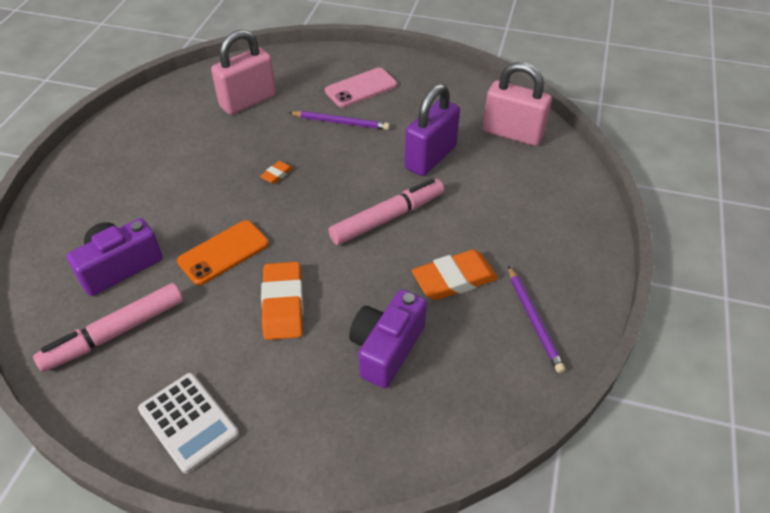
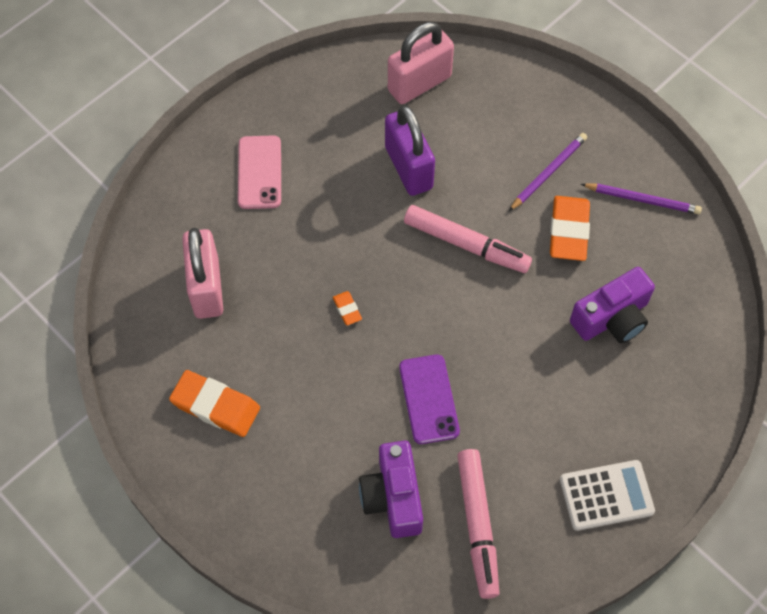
camera: 60 degrees left, 15 degrees up
orange phone [177,220,269,285] -> purple phone [399,354,460,444]
orange eraser [261,262,303,340] -> orange eraser moved to [169,370,260,437]
purple pencil [288,111,390,130] -> purple pencil moved to [509,133,587,211]
pink marker [328,178,444,245] -> pink marker turned 120 degrees clockwise [404,205,532,273]
purple camera [349,289,427,388] -> purple camera turned 90 degrees counterclockwise [570,267,655,343]

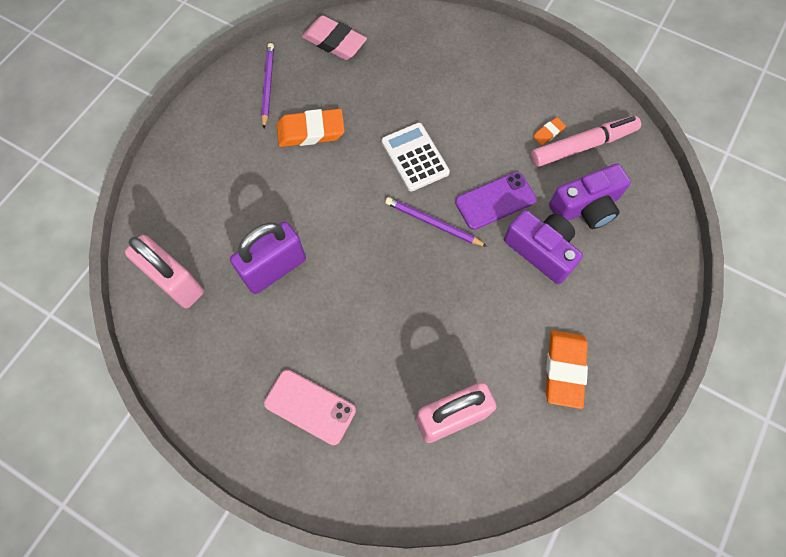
camera: 105 degrees left, 5 degrees up
pink phone [238,135,281,209] -> pink phone turned 45 degrees clockwise [264,370,356,445]
orange eraser [333,291,362,325] -> orange eraser moved to [533,117,566,146]
pink marker [404,205,532,273] -> none
purple pencil [509,133,587,211] -> purple pencil moved to [385,197,487,247]
white calculator [560,460,655,531] -> white calculator moved to [381,123,450,191]
purple camera [570,267,655,343] -> purple camera moved to [504,210,583,284]
none -> pink eraser [302,15,367,60]

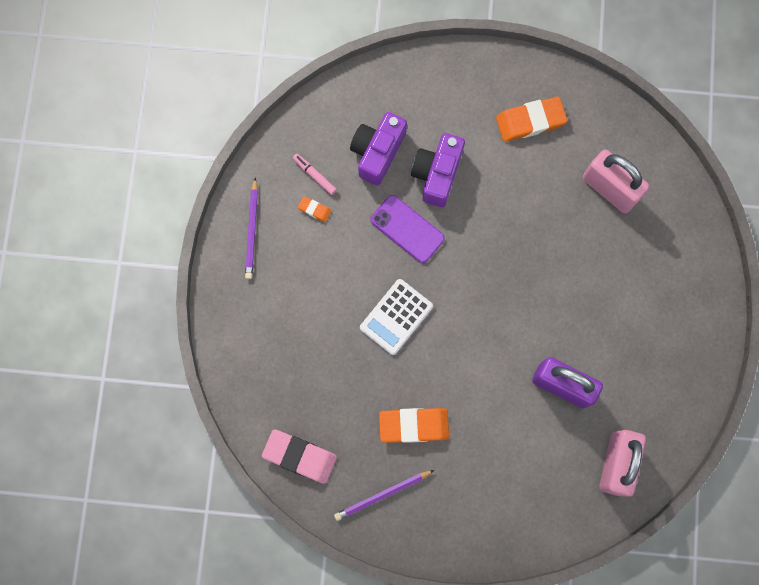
camera: 115 degrees left, 10 degrees up
pink phone [264,370,356,445] -> none
orange eraser [277,109,345,147] -> orange eraser turned 60 degrees counterclockwise [379,408,449,443]
pink eraser [302,15,367,60] -> pink eraser turned 75 degrees counterclockwise [262,429,337,484]
purple pencil [385,197,487,247] -> purple pencil moved to [245,177,258,279]
pink marker [531,116,641,167] -> pink marker [293,154,337,195], size x0.49
purple camera [549,163,631,229] -> purple camera turned 105 degrees counterclockwise [350,112,407,186]

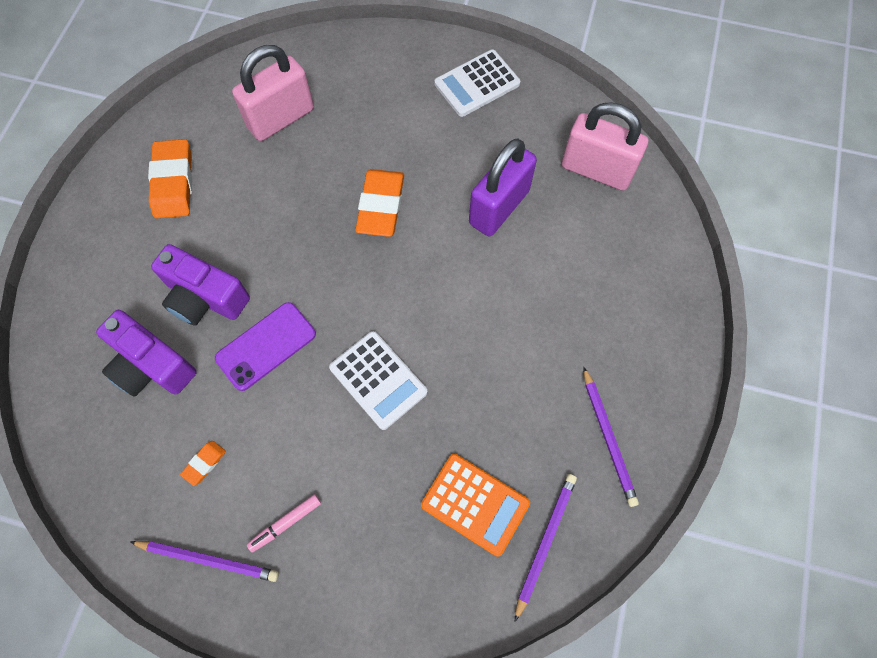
camera: 80 degrees left, 10 degrees down
pink eraser [262,429,337,484] -> purple pencil [515,474,577,622]
pink marker [293,154,337,195] -> pink marker moved to [247,494,321,553]
orange eraser [379,408,449,443] -> orange eraser moved to [355,169,404,237]
none -> orange calculator [421,454,530,557]
none -> white calculator [434,50,520,117]

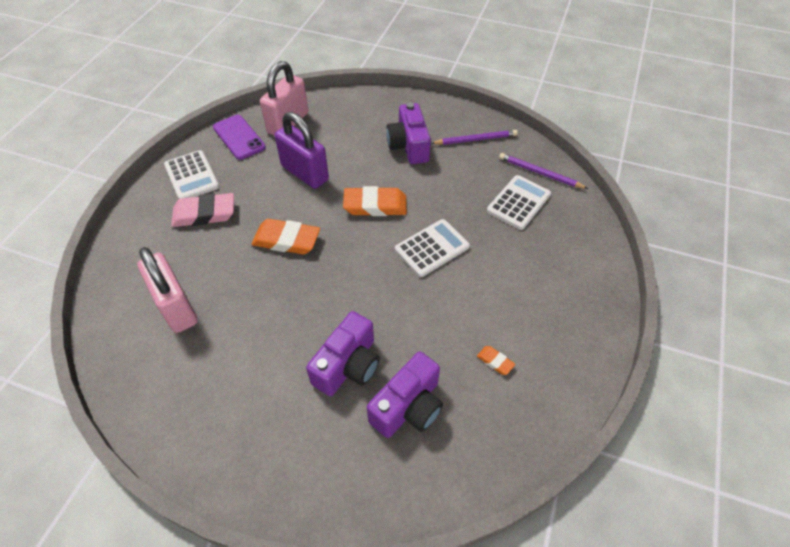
camera: 85 degrees left, 15 degrees down
purple pencil [130,541,279,582] -> none
orange eraser [148,139,192,218] -> orange eraser moved to [343,186,407,216]
purple phone [215,302,316,391] -> purple phone moved to [213,115,266,160]
pink marker [247,494,321,553] -> none
orange calculator [421,454,530,557] -> white calculator [487,175,551,230]
none -> pink eraser [171,193,234,227]
none -> purple camera [386,102,431,164]

